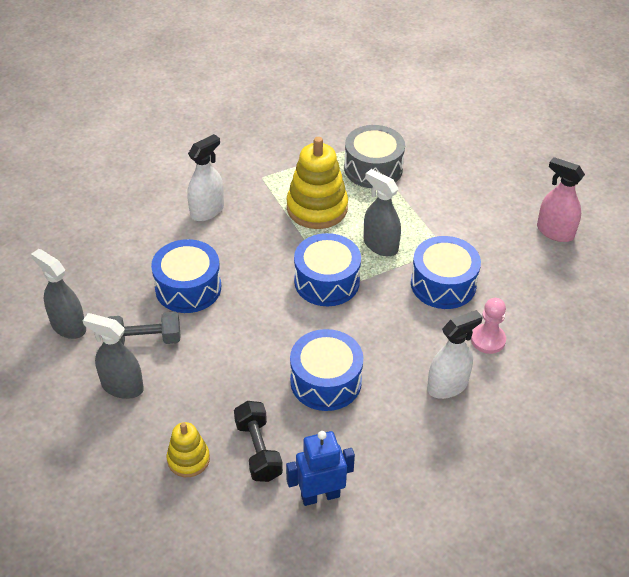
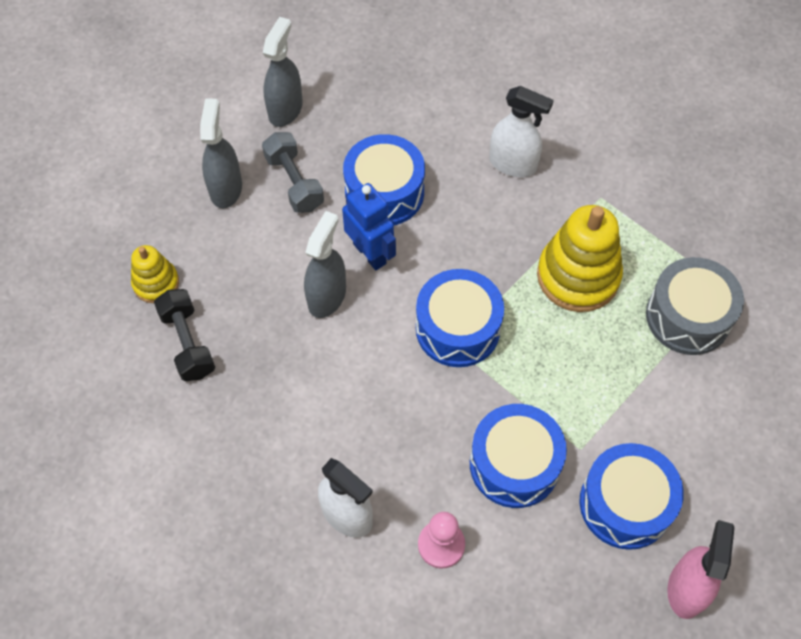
camera: 70 degrees right, 15 degrees up
black dumbbell [234,401,283,482] -> black dumbbell turned 75 degrees counterclockwise [154,289,215,381]
blue robot [286,431,355,506] -> blue robot moved to [342,183,396,270]
blue drum [290,329,363,411] -> blue drum moved to [579,443,684,550]
grey spray bottle [364,169,401,256] -> grey spray bottle moved to [304,211,346,318]

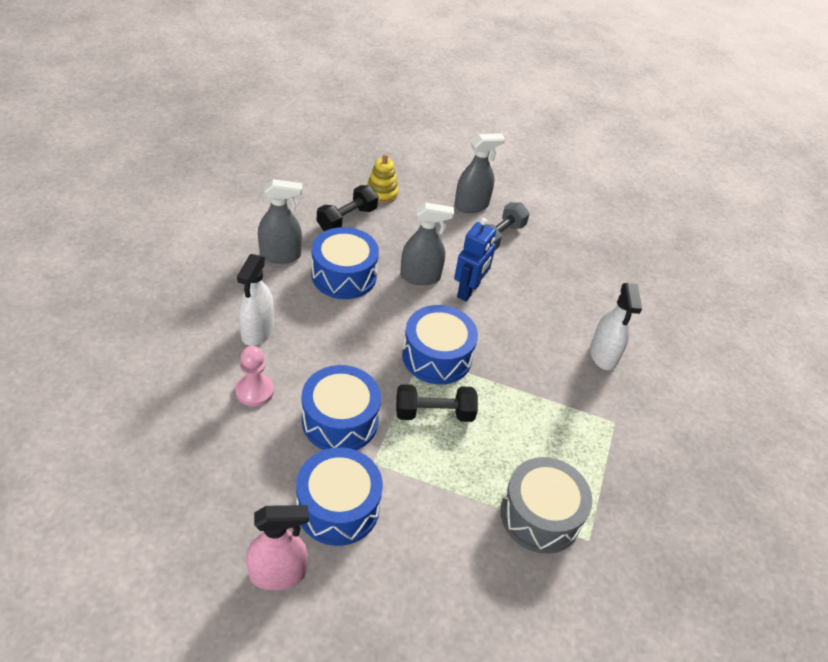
camera: 60 degrees right, 15 degrees down
grey spray bottle [263,17,303,127] -> grey spray bottle moved to [258,179,302,264]
blue drum [343,134,425,225] -> blue drum moved to [311,227,379,299]
yellow stacking toy [537,205,623,312] -> none
none -> black dumbbell [396,384,478,422]

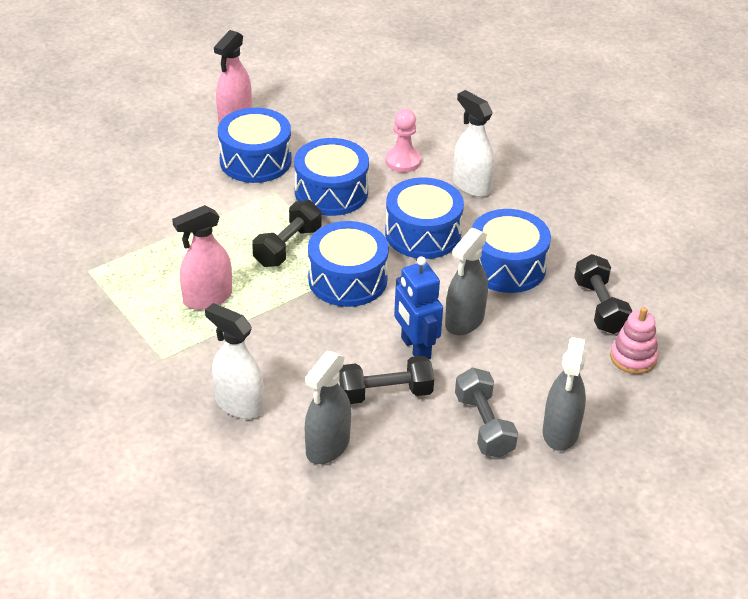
camera: 130 degrees right, 5 degrees down
grey spray bottle [258,179,302,264] -> grey spray bottle moved to [305,351,351,464]
yellow stacking toy [367,154,399,204] -> pink stacking toy [610,307,658,374]
grey drum [500,457,592,554] -> none
none -> pink spray bottle [172,205,232,310]
none -> black dumbbell [339,356,434,404]
none -> blue drum [385,177,464,259]

